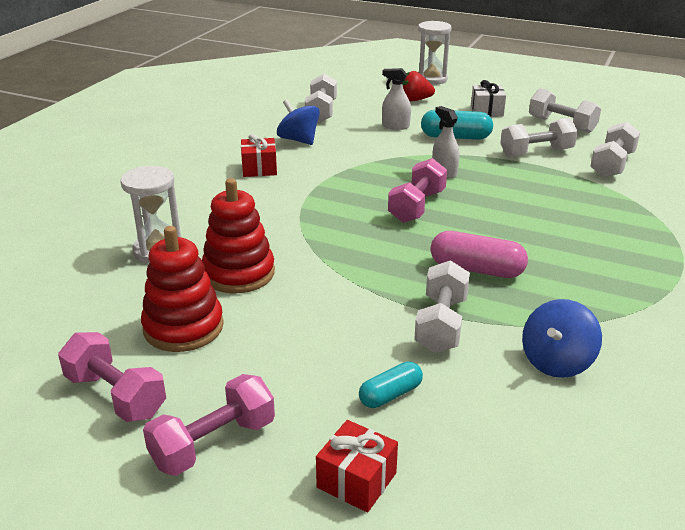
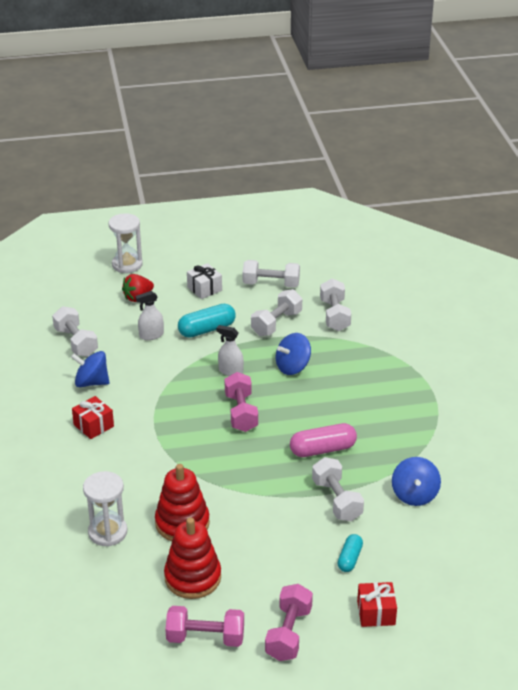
camera: 35 degrees left, 5 degrees up
none -> blue spinning top [276,333,311,375]

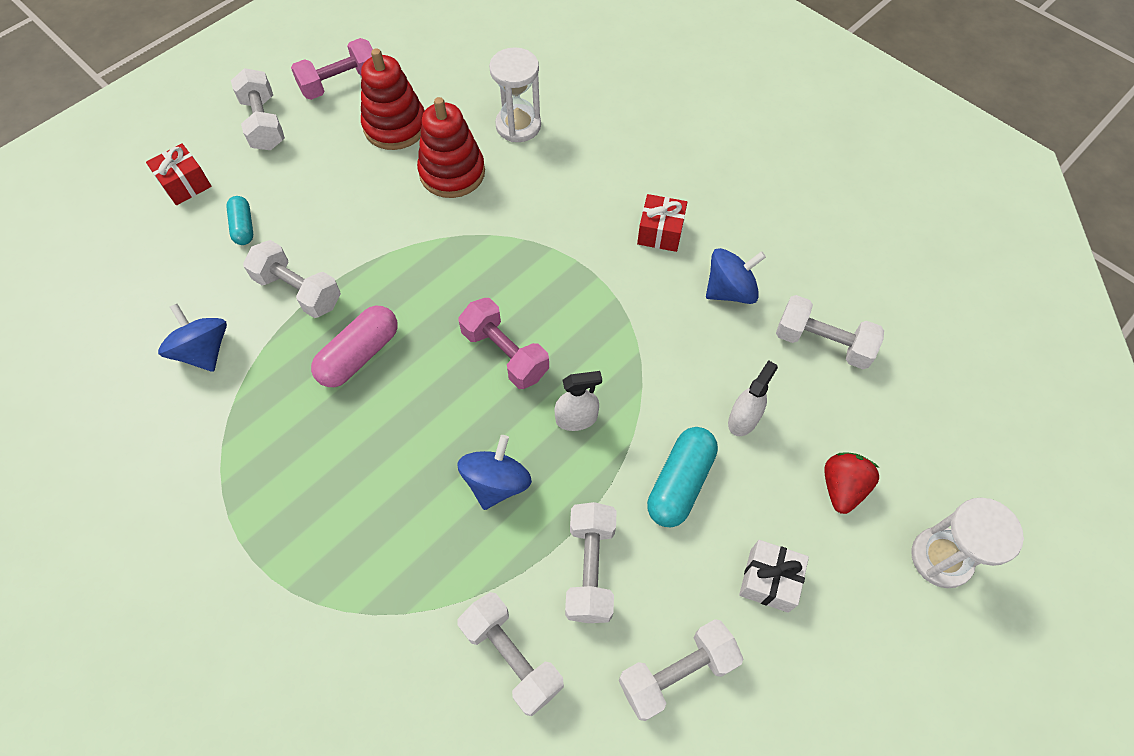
camera: 145 degrees right, 25 degrees up
pink dumbbell [265,584,313,661] -> white dumbbell [231,68,285,150]

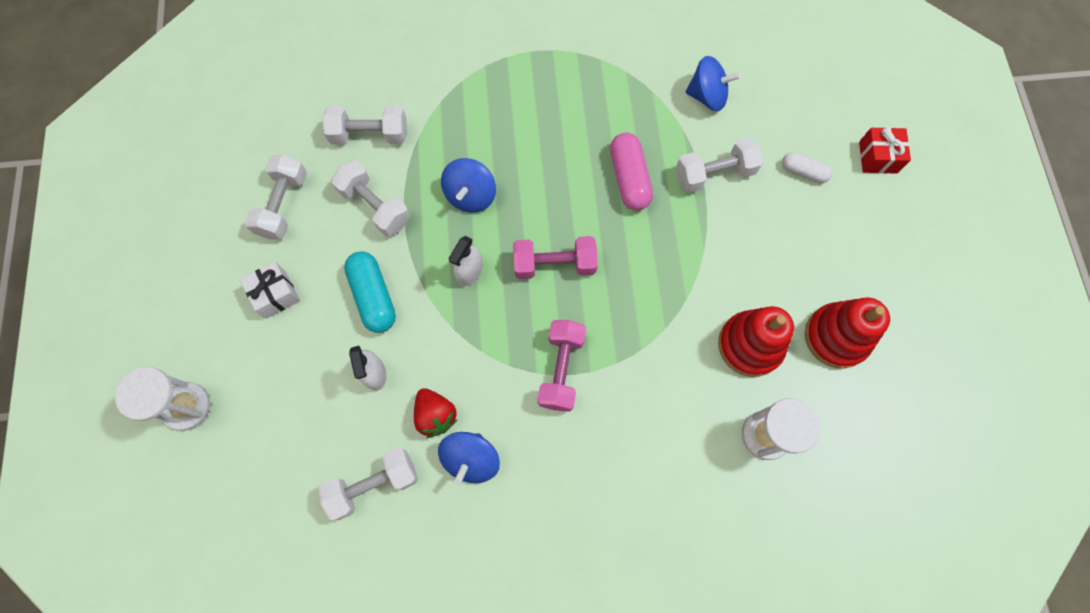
camera: 130 degrees right, 10 degrees up
turquoise capsule [226,196,253,245] -> white capsule [782,152,833,183]
white dumbbell [231,68,285,150] -> none
pink dumbbell [291,38,373,100] -> pink dumbbell moved to [538,320,586,412]
blue spinning top [457,435,532,510] -> blue spinning top turned 45 degrees clockwise [441,158,496,213]
red gift [637,194,687,252] -> none
red strawberry [824,452,879,514] -> red strawberry moved to [414,388,458,438]

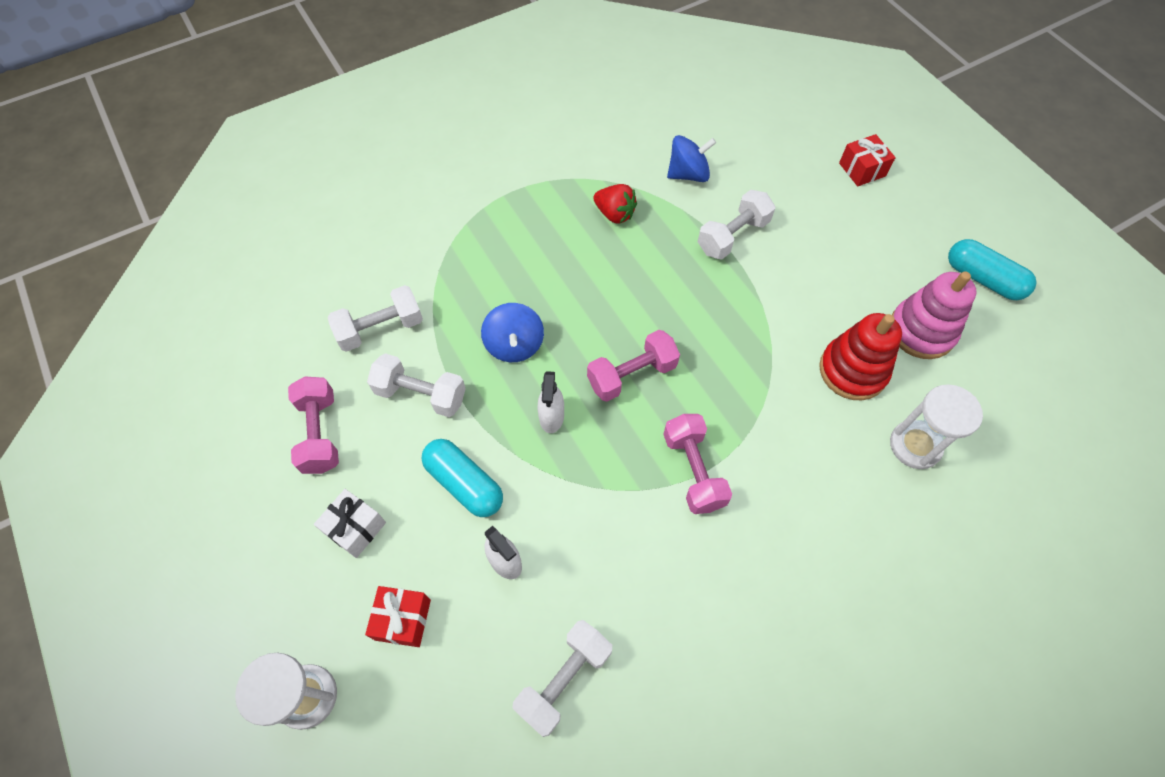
camera: 25 degrees left, 10 degrees down
white dumbbell [245,154,307,240] -> pink dumbbell [288,376,339,474]
red strawberry [414,388,458,438] -> red strawberry moved to [593,184,637,224]
blue spinning top [438,432,500,485] -> none
pink capsule [610,133,653,210] -> none
white capsule [782,152,833,183] -> none
red stacking toy [805,297,890,368] -> pink stacking toy [892,271,977,359]
none -> red gift [365,586,431,647]
none -> turquoise capsule [948,239,1037,300]

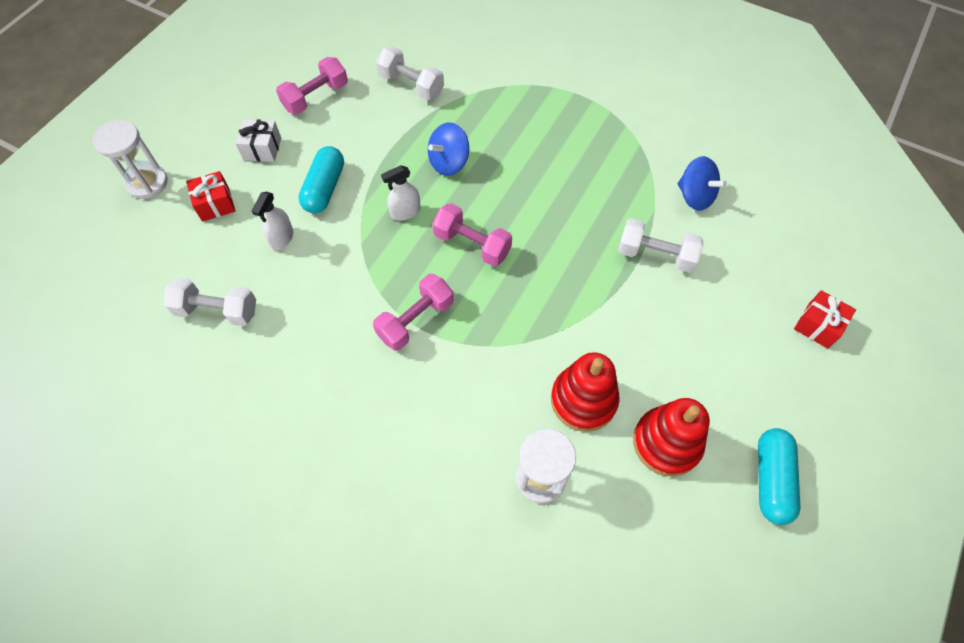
camera: 60 degrees right, 0 degrees up
white dumbbell [367,353,466,417] -> none
red strawberry [593,184,637,224] -> none
pink stacking toy [892,271,977,359] -> red stacking toy [633,398,710,477]

